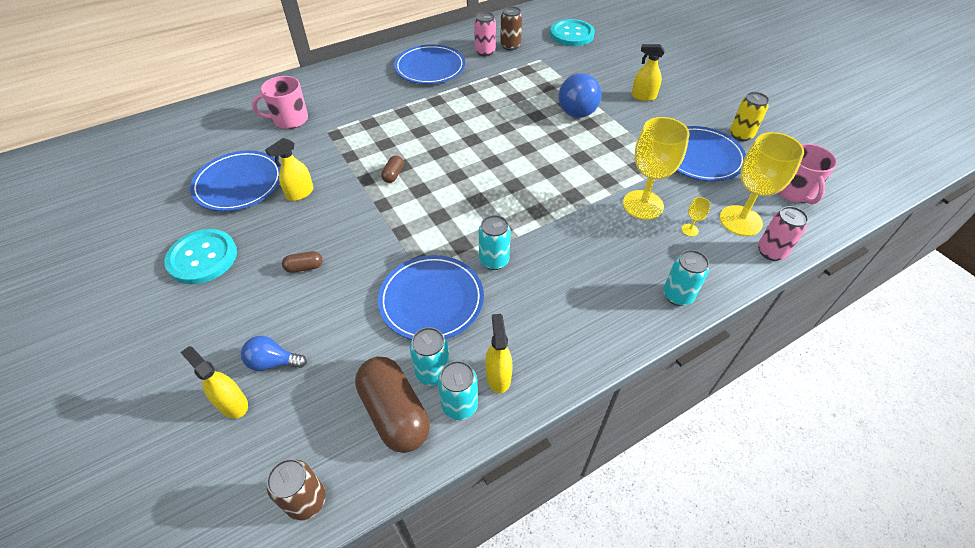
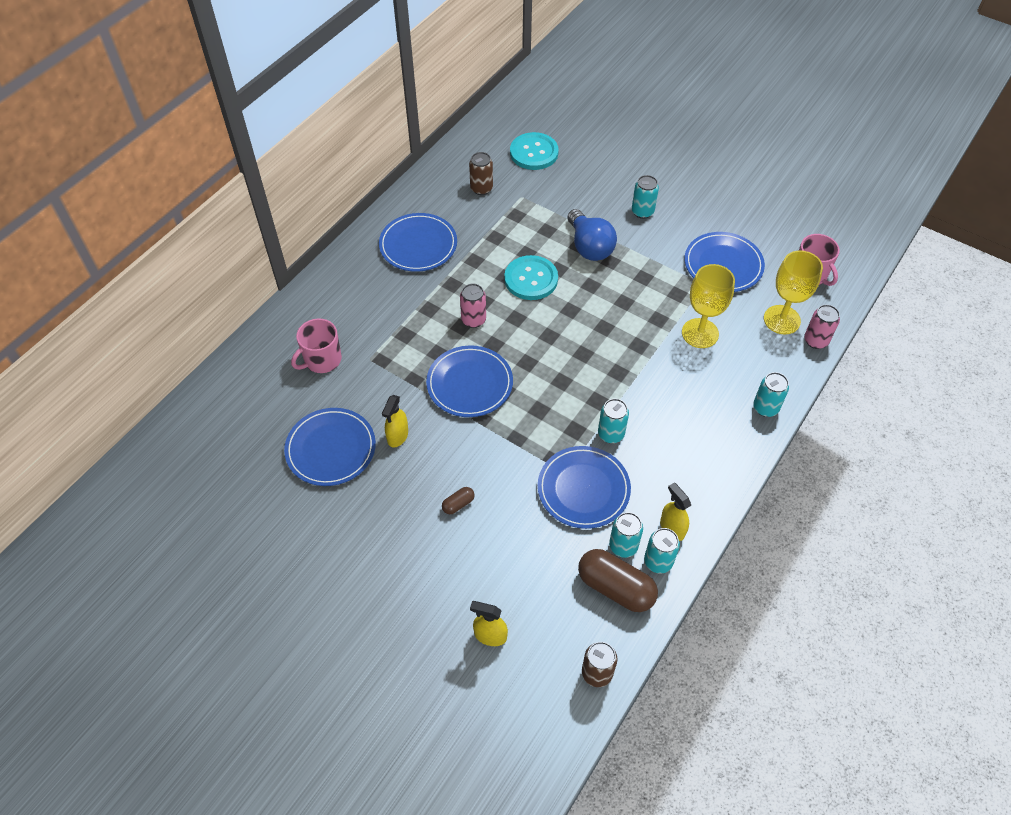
camera: 25 degrees left, 5 degrees up
turquoise button [164,229,237,284] -> turquoise button moved to [504,255,558,300]
blue light bulb [241,336,307,371] -> none
brown capsule [381,155,404,183] -> blue plate [426,345,513,417]
pink can [474,12,496,56] -> pink can moved to [460,284,486,328]
yellow spray bottle [632,44,665,101] -> turquoise can [632,175,659,219]
yellow goblet [681,197,711,237] -> none
yellow can [730,92,769,141] -> none

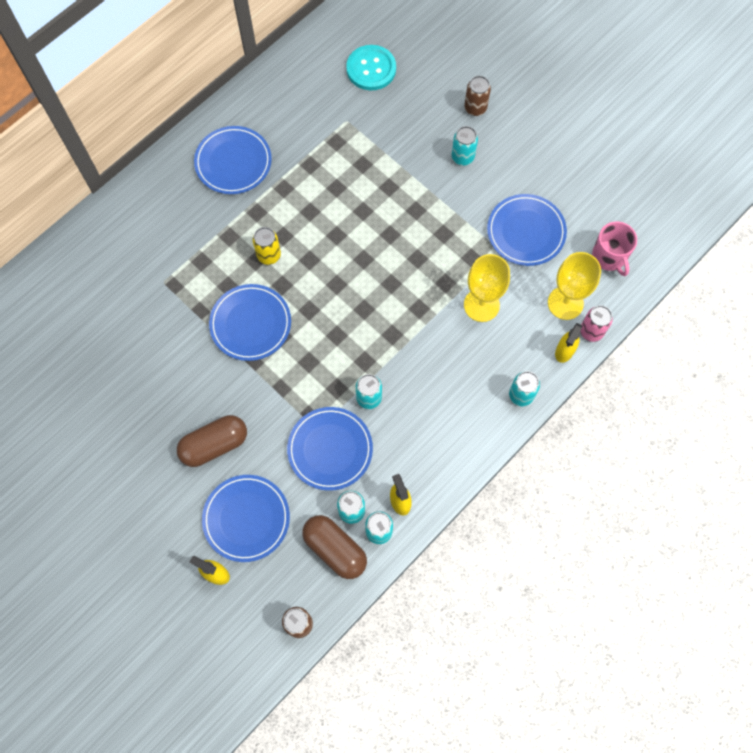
camera: 10 degrees right, 15 degrees up
blue plate [284,408,376,486] -> blue plate moved to [202,475,290,562]
pink mug [291,319,342,373] -> none
yellow spray bottle [382,395,408,447] -> yellow spray bottle moved to [555,323,583,363]
brown capsule [442,487,475,514] -> brown capsule [177,415,247,467], size x2.19
pink can [460,284,486,328] -> yellow can [253,227,281,265]
brown can [469,152,493,195] -> brown can moved to [464,76,491,116]
turquoise button [504,255,558,300] -> none
blue light bulb [567,209,617,261] -> none

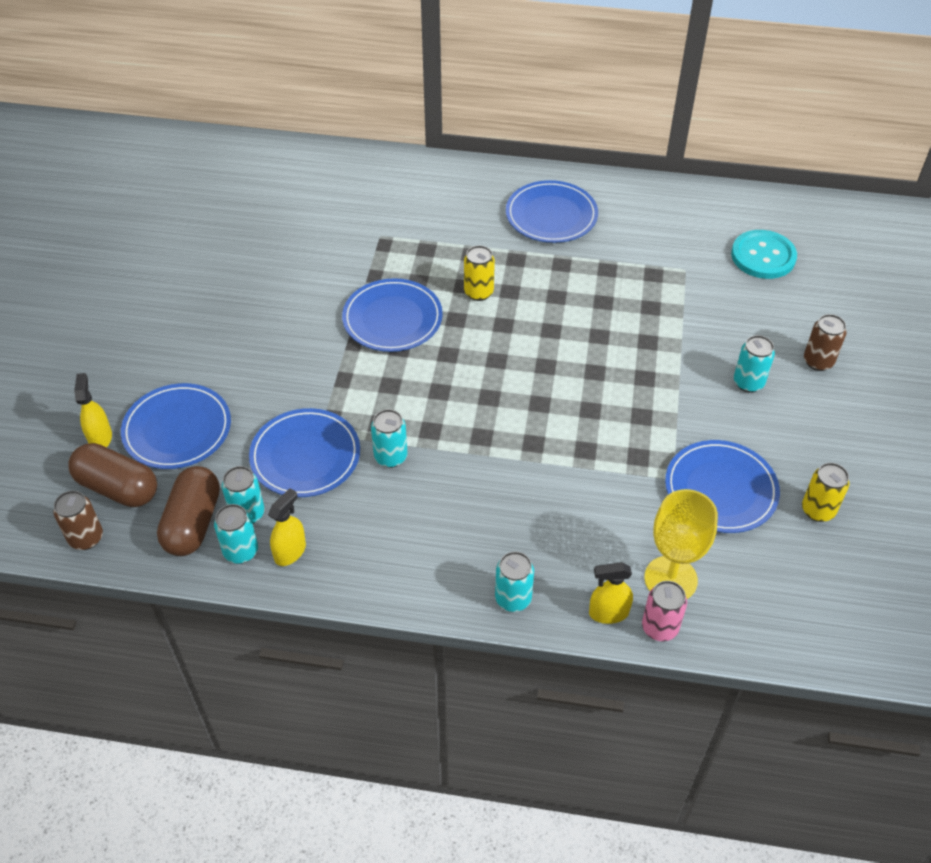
camera: 55 degrees right, 20 degrees down
brown capsule [177,415,247,467] -> brown capsule moved to [68,443,157,507]
yellow goblet [464,254,510,322] -> none
pink mug [592,222,637,276] -> none
none -> yellow can [802,463,849,522]

